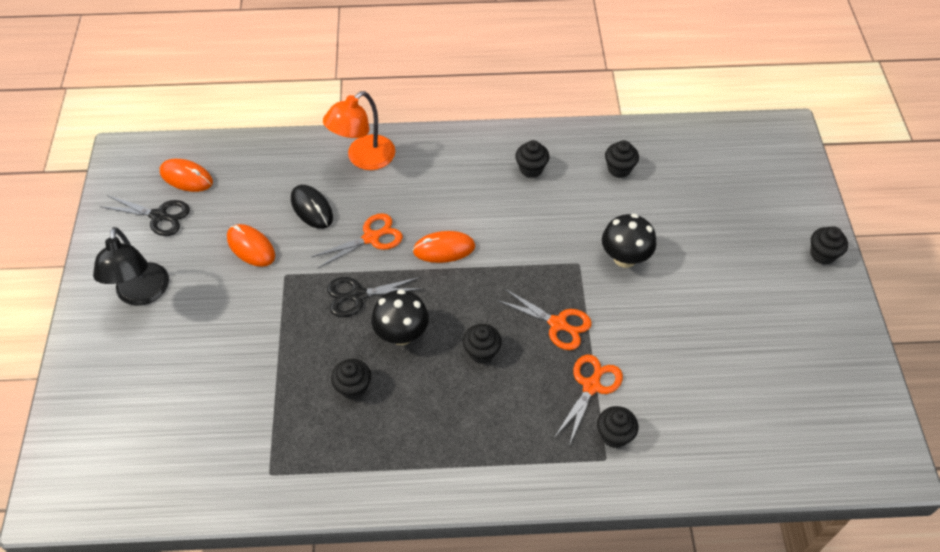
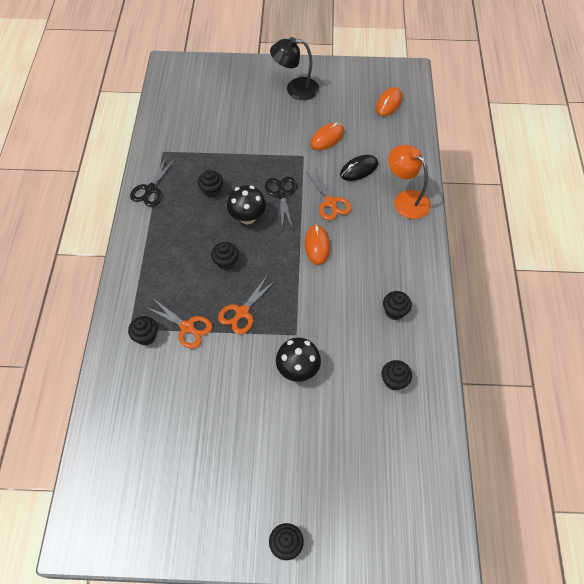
camera: 95 degrees right, 5 degrees up
black scissors [102,195,190,236] -> black scissors moved to [130,156,176,207]

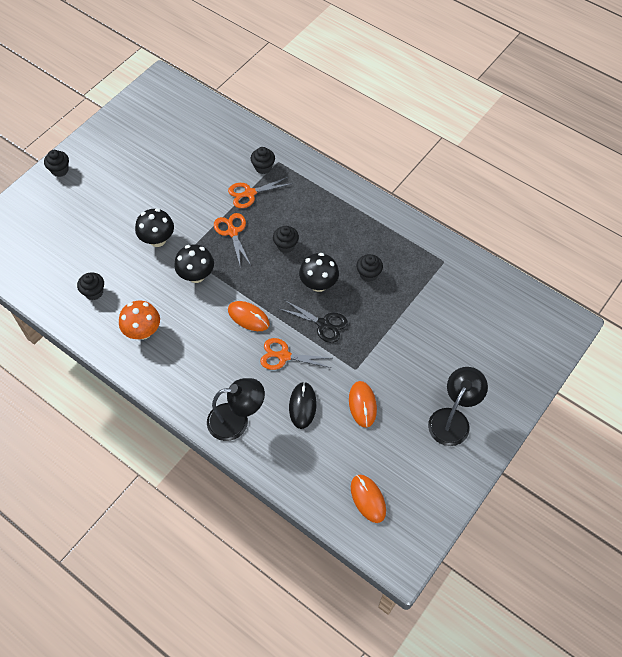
camera: 125 degrees right, 0 degrees up
black scissors [130,156,176,207] -> none
black cupcake [383,291,412,320] -> orange mushroom [119,301,160,340]
orange lamp [388,145,431,219] -> black lamp [207,378,265,441]
none -> black mushroom [174,244,214,283]

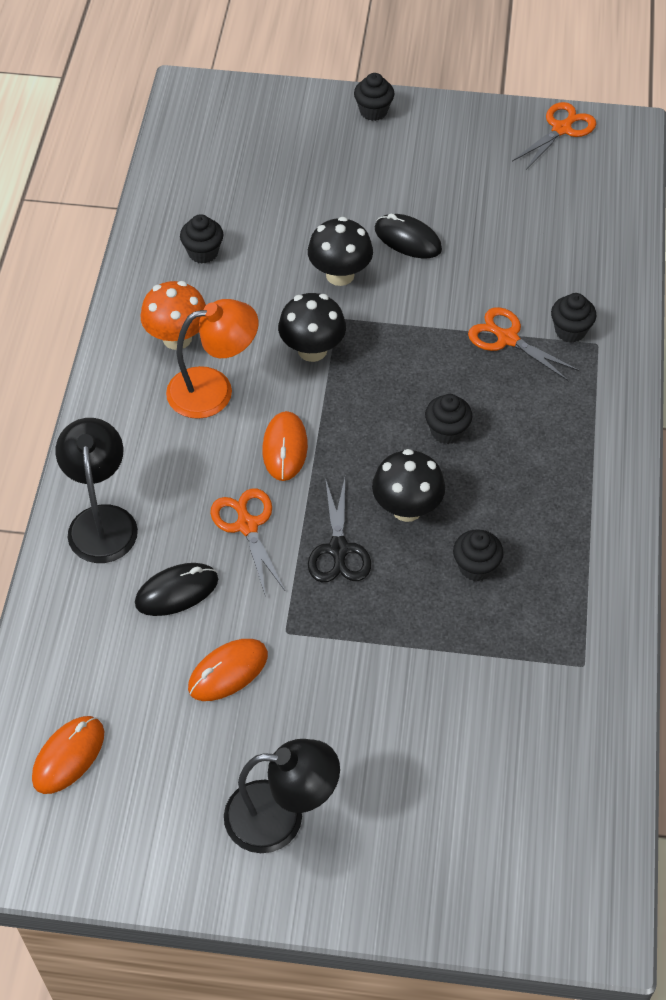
camera: 60 degrees right, 5 degrees down
black lamp [207,378,265,441] -> black lamp turned 150 degrees counterclockwise [55,418,138,563]
orange scissors [214,213,250,268] -> orange scissors moved to [512,102,596,170]
none -> orange lamp [166,299,259,419]
none -> black mouse [375,214,442,259]

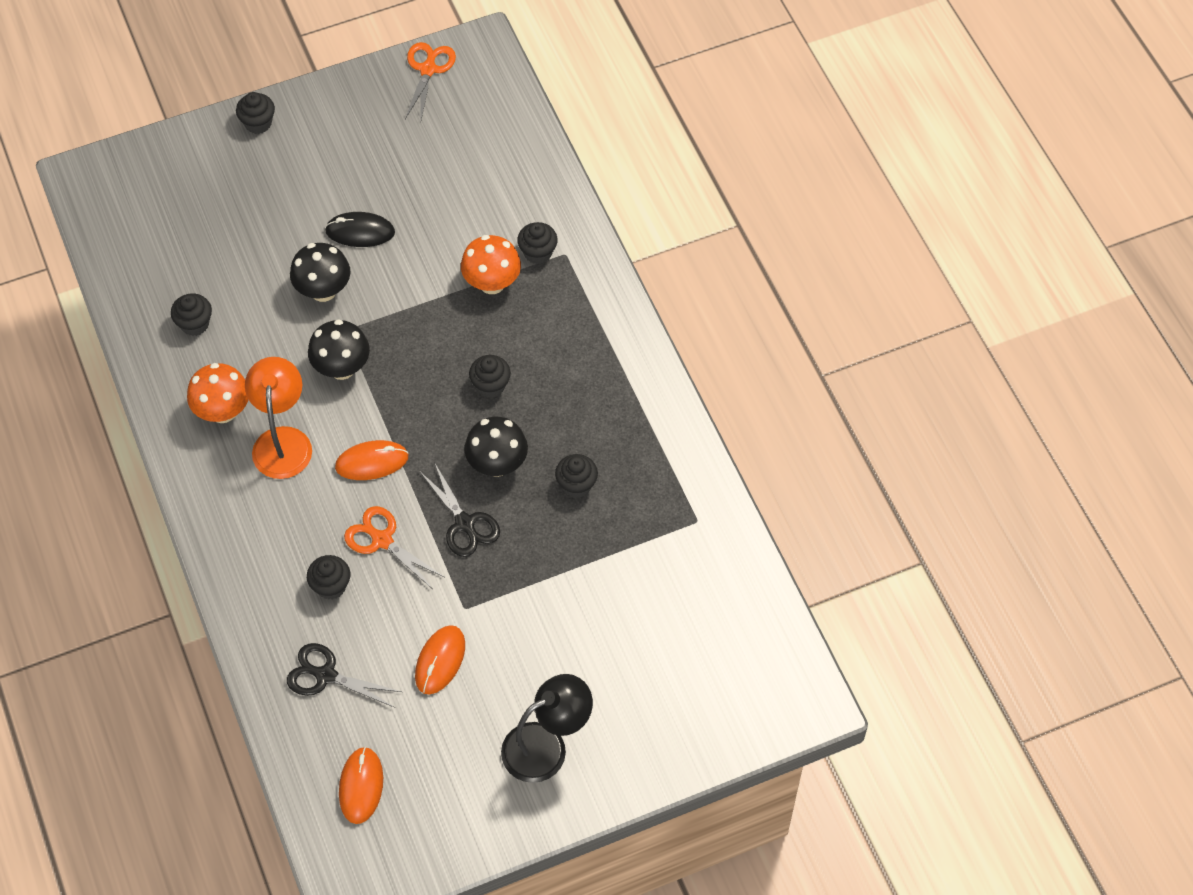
camera: 30 degrees left, 5 degrees up
black lamp [55,418,138,563] -> none
black mouse [135,563,218,616] -> none
orange lamp [166,299,259,419] -> orange lamp turned 45 degrees counterclockwise [245,357,312,479]
orange mouse [262,411,308,481] -> orange mouse turned 75 degrees counterclockwise [335,440,408,480]
orange scissors [468,307,579,381] -> orange mushroom [461,235,521,294]
none -> black scissors [287,643,402,708]
none -> black cupcake [307,555,350,600]

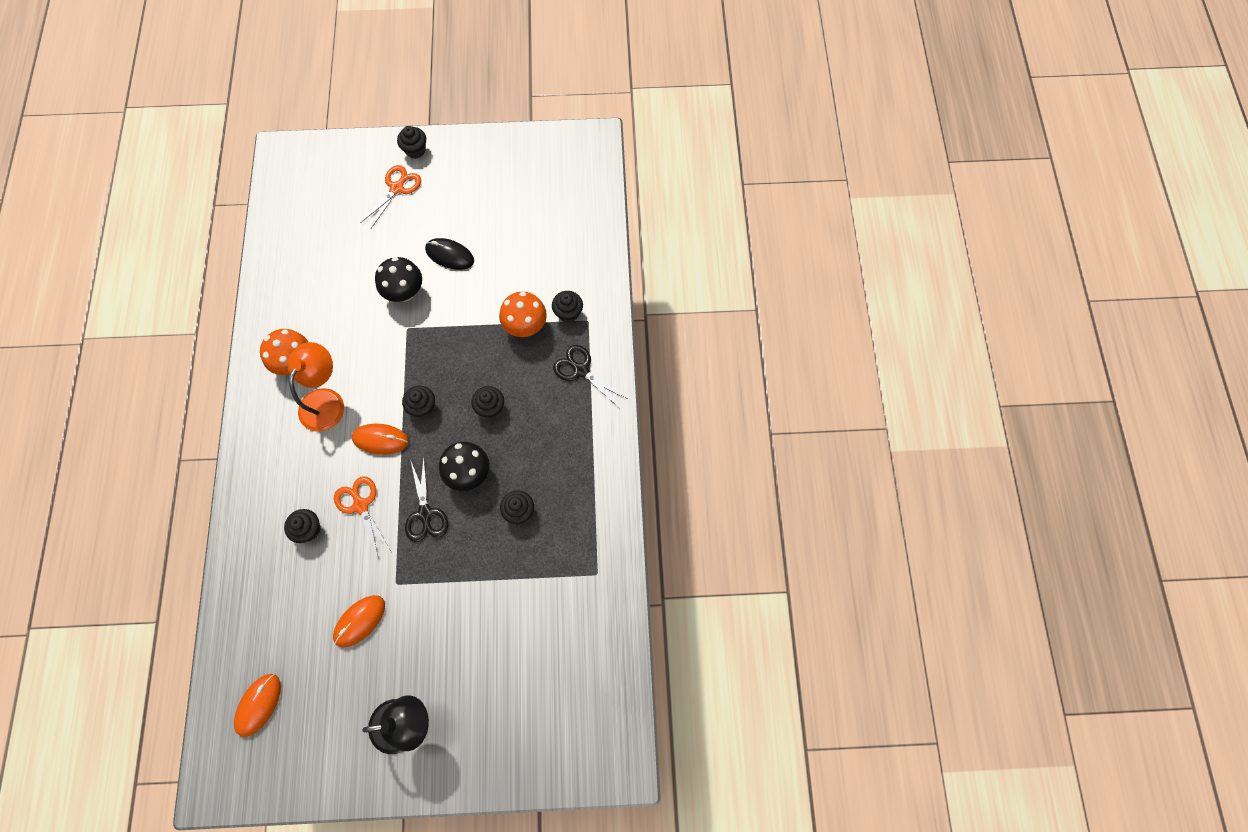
camera: 20 degrees right, 10 degrees up
black cupcake [171,294,212,336] -> black cupcake moved to [402,385,435,418]
black scissors [287,643,402,708] -> black scissors moved to [553,345,628,408]
black mushroom [308,319,370,380] -> none
orange scissors [405,42,456,120] -> orange scissors moved to [360,165,421,228]

